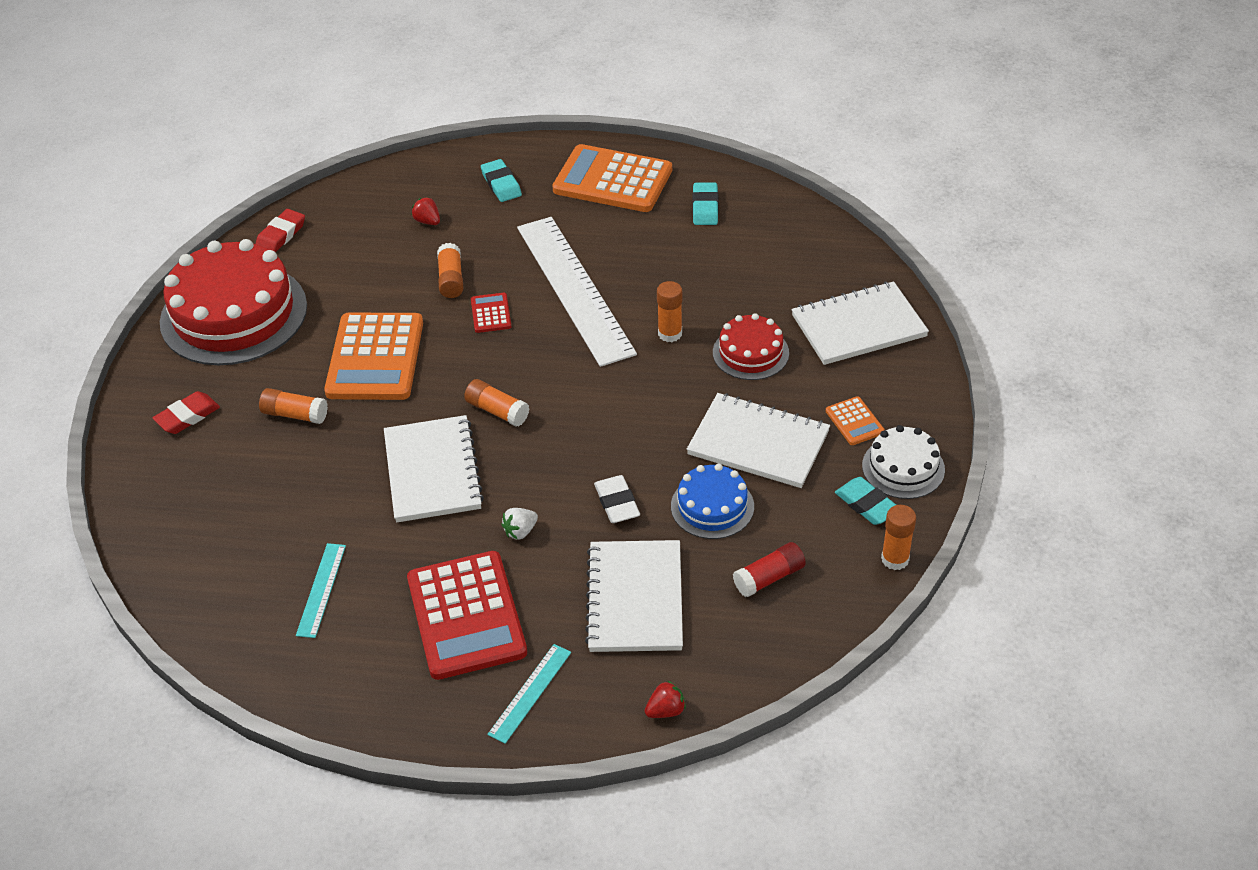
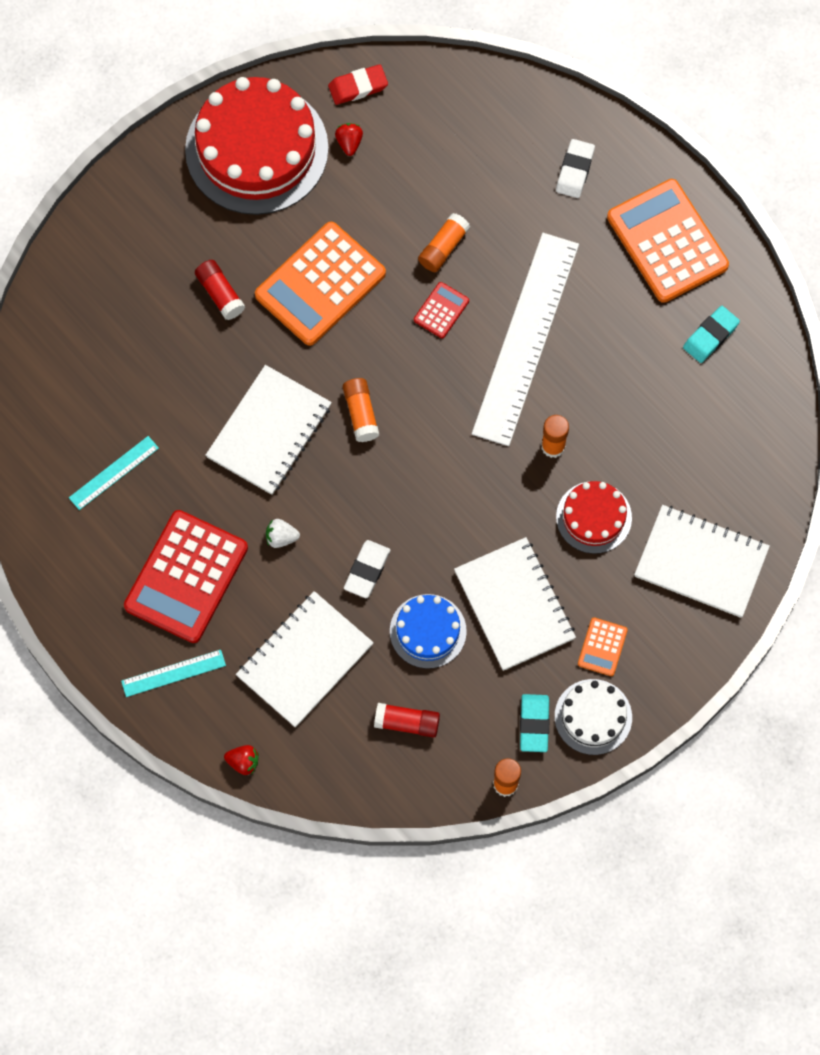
camera: 40 degrees right, 25 degrees up
red eraser [153,391,220,434] -> none
orange glue stick [259,388,328,424] -> red glue stick [195,260,245,320]
red strawberry [411,197,440,225] -> red strawberry moved to [335,123,363,156]
turquoise eraser [481,159,522,202] -> white eraser [556,139,595,198]

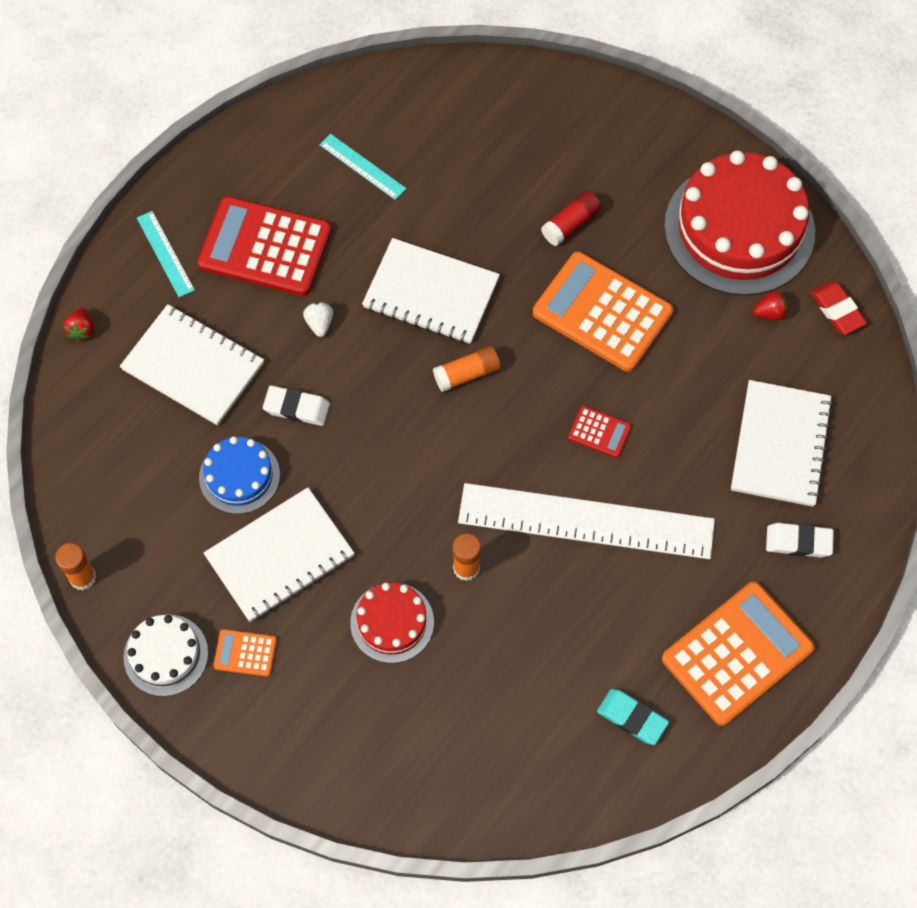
camera: 80 degrees right, 5 degrees down
red glue stick [374,703,440,738] -> none
orange glue stick [418,213,470,272] -> none
turquoise eraser [520,694,549,752] -> none
white notebook [634,505,770,618] -> white notebook moved to [731,380,833,507]

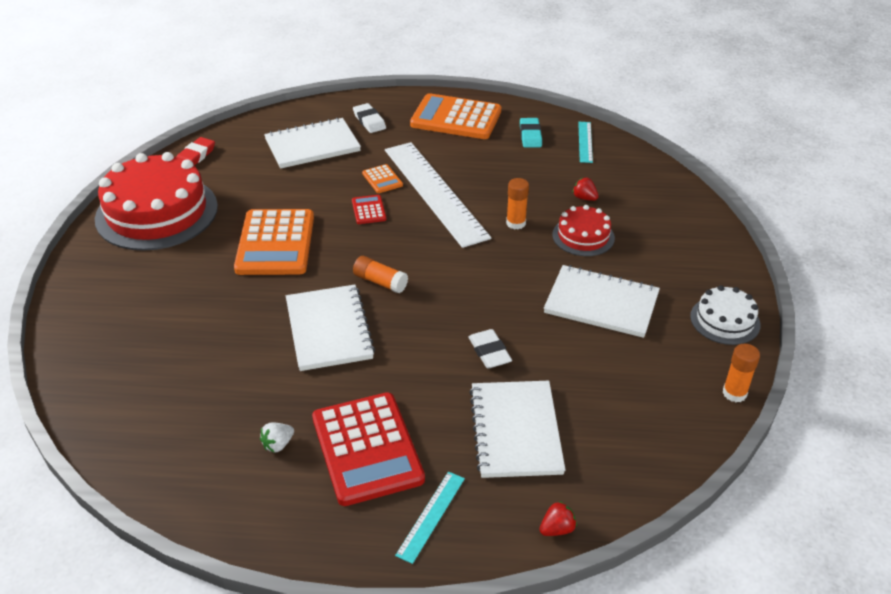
camera: 125 degrees left, 25 degrees down
blue cake [199,436,280,514] -> none
orange calculator [213,629,277,677] -> orange calculator moved to [362,164,403,193]
white strawberry [303,302,333,337] -> white strawberry moved to [260,422,294,453]
turquoise ruler [320,134,406,200] -> turquoise ruler moved to [578,122,593,163]
red glue stick [541,191,601,246] -> none
red strawberry [753,290,788,320] -> red strawberry moved to [573,177,599,201]

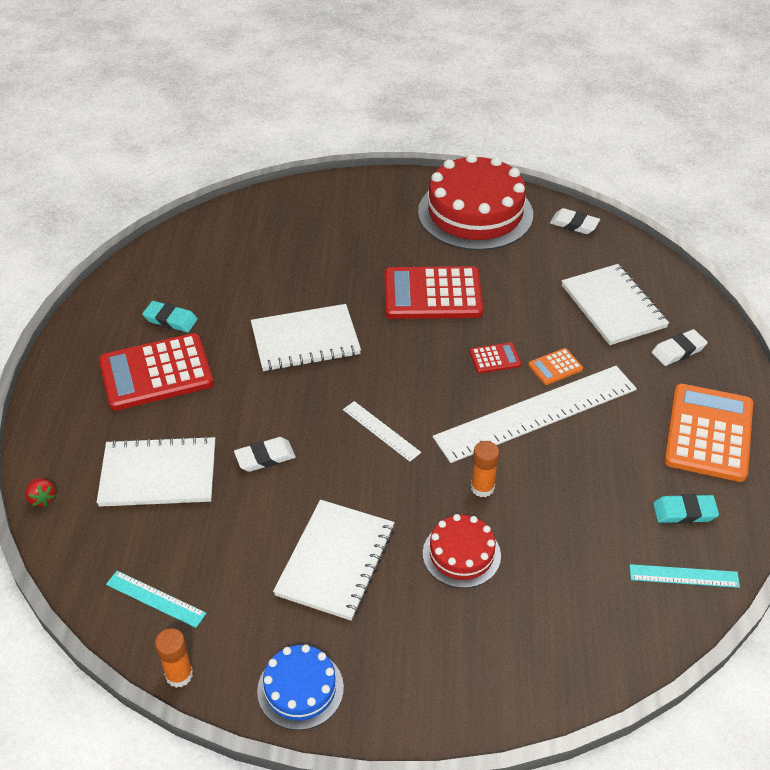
camera: 90 degrees right, 5 degrees up
red eraser [176,137,215,166] -> white eraser [550,208,600,234]
orange calculator [234,209,314,275] -> red calculator [384,266,483,319]
white strawberry [260,422,294,453] -> turquoise eraser [142,301,198,333]
orange glue stick [353,256,408,293] -> none
turquoise ruler [395,472,465,564] -> turquoise ruler moved to [106,571,207,628]
red strawberry [573,177,599,201] -> none
white cake [690,285,761,345] -> blue cake [257,644,344,730]
none -> white ruler [343,401,421,462]

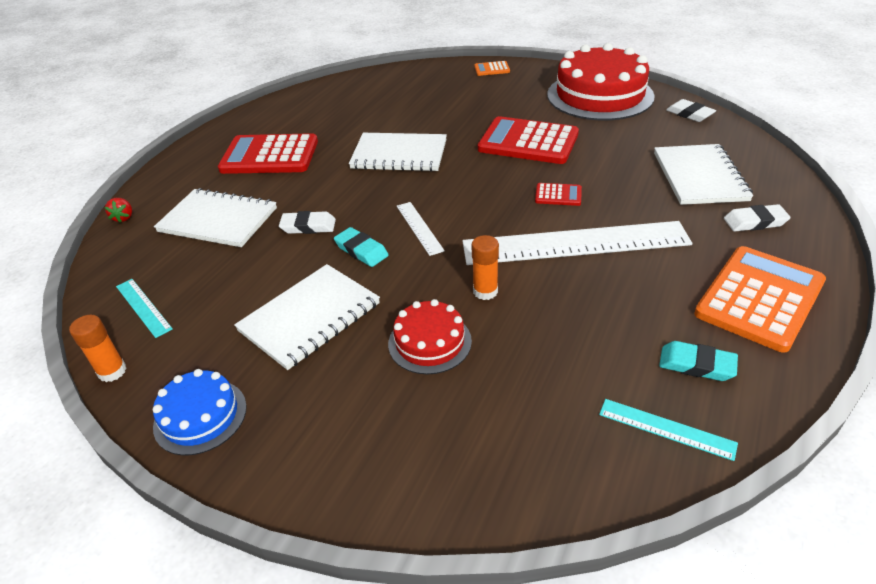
camera: 25 degrees right, 5 degrees down
turquoise eraser [142,301,198,333] -> turquoise eraser moved to [334,227,389,267]
orange calculator [528,348,583,385] -> orange calculator moved to [475,61,510,76]

